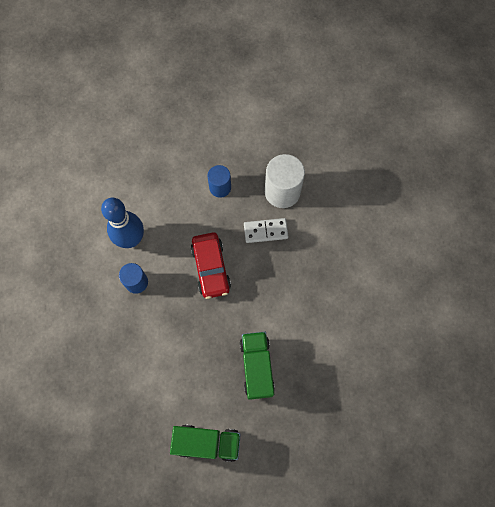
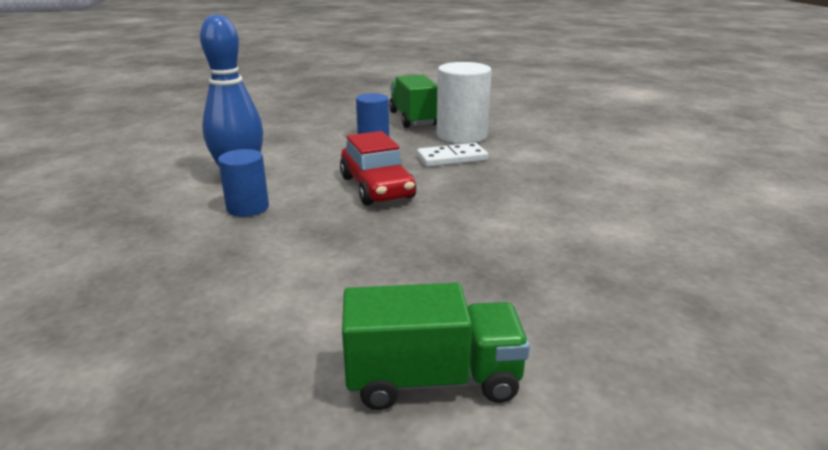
camera: 10 degrees left, 45 degrees down
green truck [240,332,275,400] -> green truck moved to [389,75,437,128]

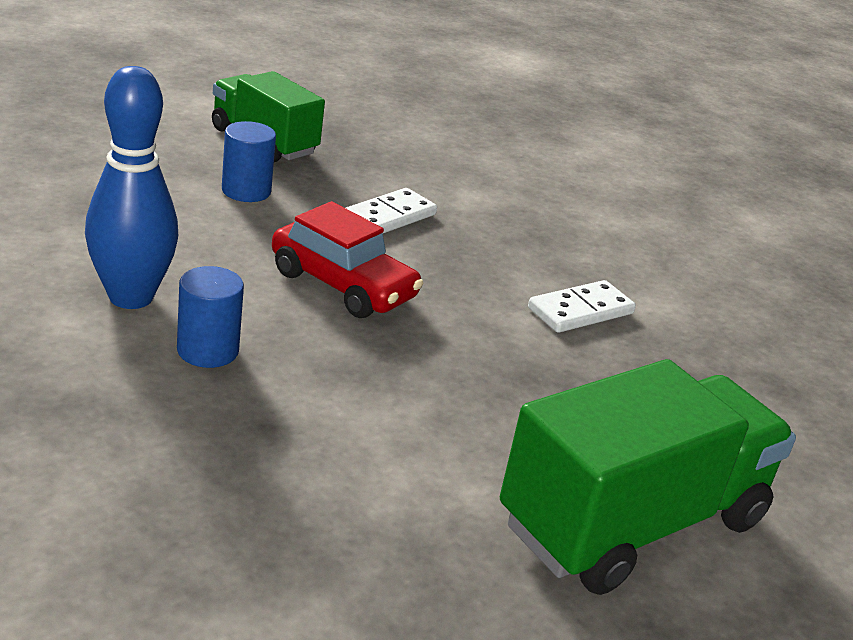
camera: 35 degrees left, 5 degrees up
green truck [342,283,530,410] -> green truck [500,359,796,595], size x1.60
white cylinder [437,62,492,144] -> none
none -> white domino [528,280,636,333]

